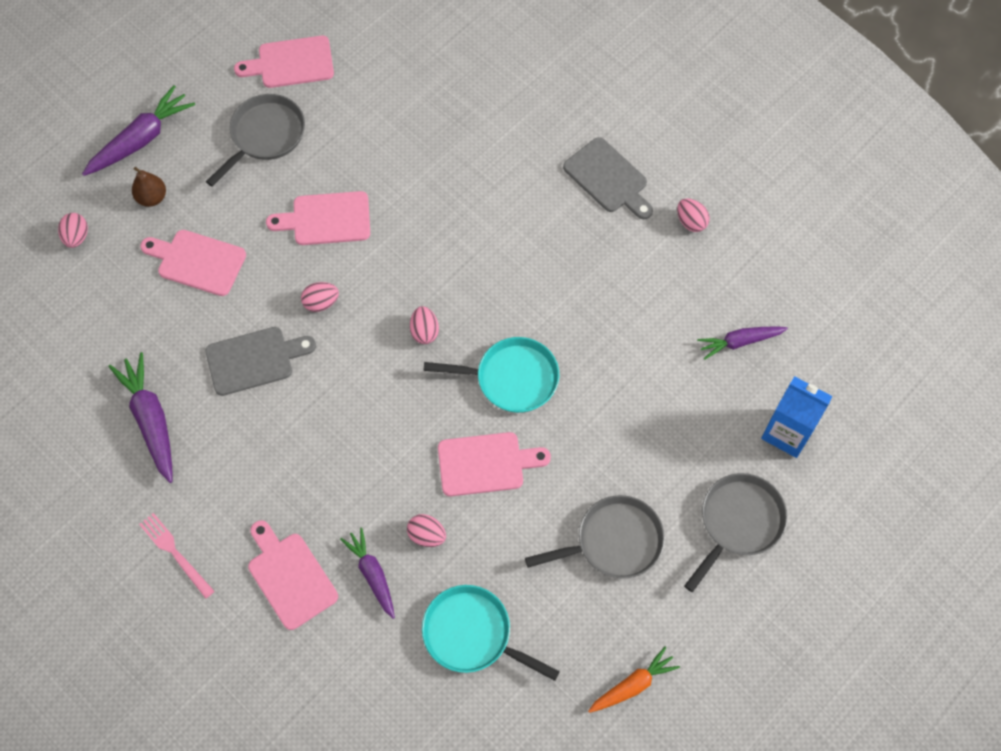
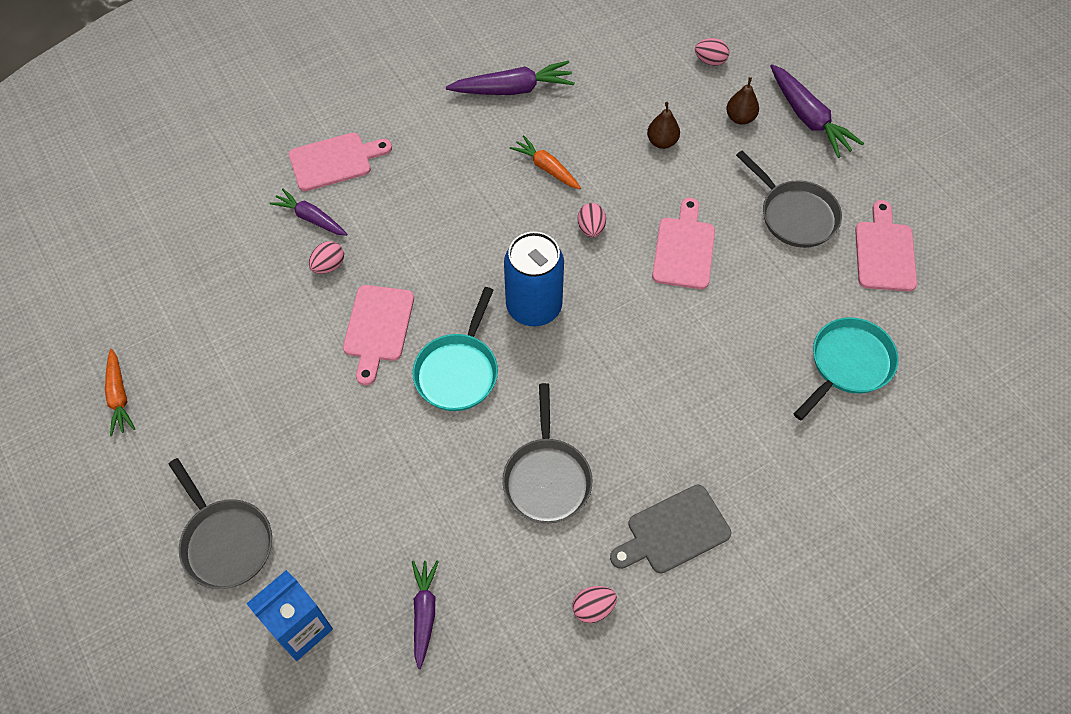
camera: 105 degrees right, 5 degrees down
pink fork [139,513,215,599] -> none
pink cutting board [140,230,246,296] -> brown pear [647,102,680,149]
grey cutting board [206,327,316,396] -> orange carrot [510,135,581,189]
purple carrot [340,527,395,619] -> purple carrot turned 135 degrees counterclockwise [269,188,348,236]
pink egg [410,306,439,344] -> blue can [504,232,564,326]
turquoise pan [422,585,560,681] -> turquoise pan moved to [794,317,899,420]
grey pan [525,495,665,578] -> grey pan moved to [502,383,592,523]

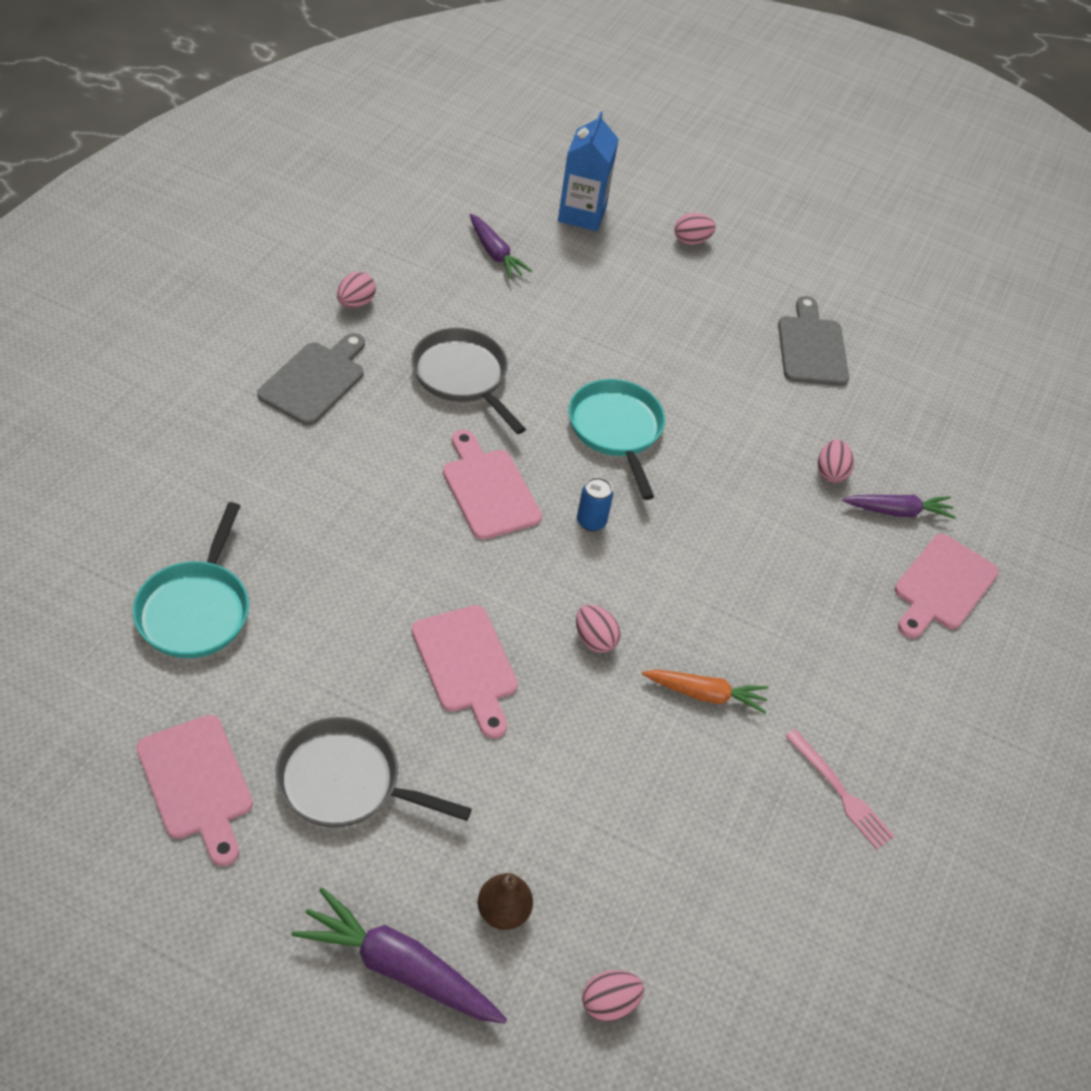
camera: 140 degrees right, 10 degrees down
orange carrot [105,349,135,436] -> none
grey pan [169,458,272,589] -> pink egg [675,213,716,245]
pink cutting board [343,285,414,385] -> pink cutting board moved to [443,430,542,540]
purple carrot [446,61,575,95] -> pink fork [785,729,895,850]
blue can [504,232,564,326] -> blue can [577,477,613,531], size x0.44
brown pear [647,102,680,149] -> none
none -> grey cutting board [778,296,849,386]

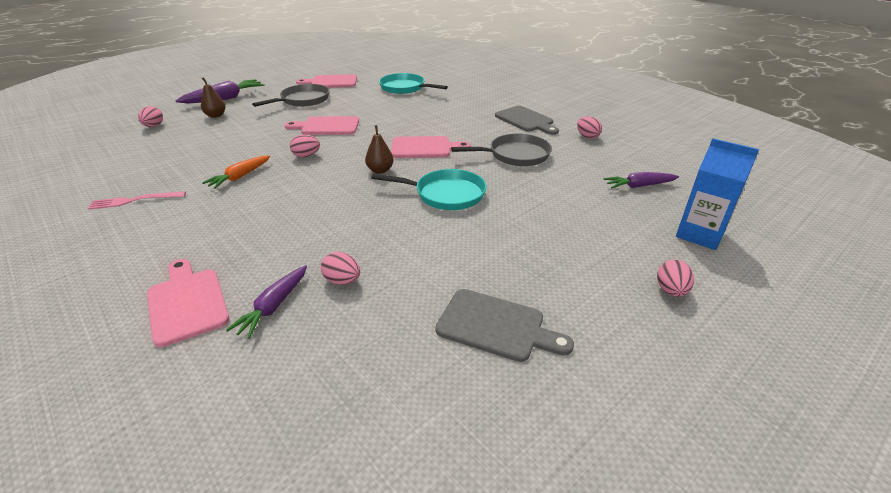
camera: 120 degrees right, 15 degrees down
blue can [577,477,613,531] -> brown pear [365,125,394,174]

